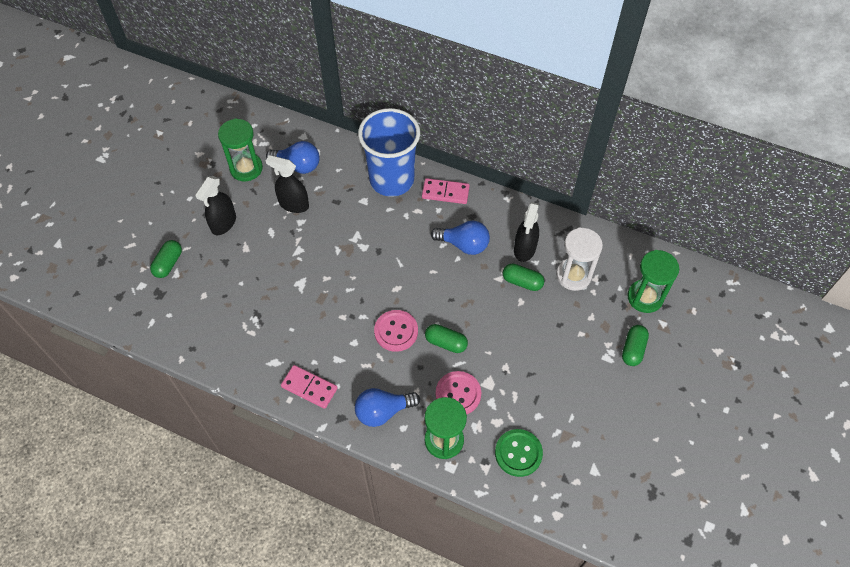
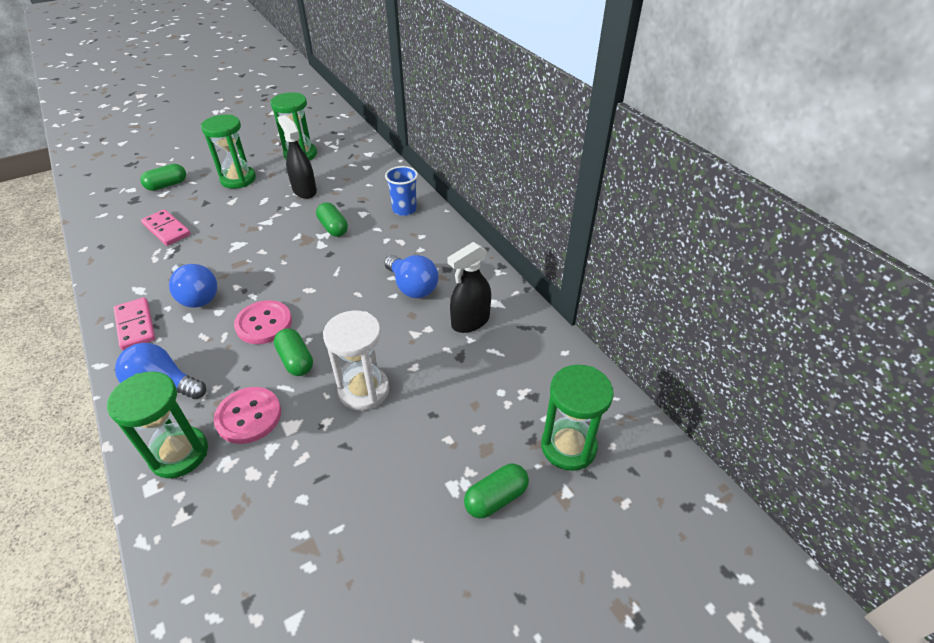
camera: 35 degrees right, 15 degrees down
black spray bottle [195,176,236,235] -> green hourglass [201,115,256,189]
blue light bulb [266,141,320,174] -> blue light bulb moved to [169,264,217,308]
blue cup [358,108,420,197] -> blue cup [385,166,418,216], size x0.48
pink domino [422,178,470,204] -> pink domino moved to [141,209,191,246]
green button [495,429,543,477] -> none
green capsule [503,263,544,291] -> green capsule moved to [316,202,348,237]
white hourglass [556,228,603,291] -> white hourglass moved to [323,310,390,411]

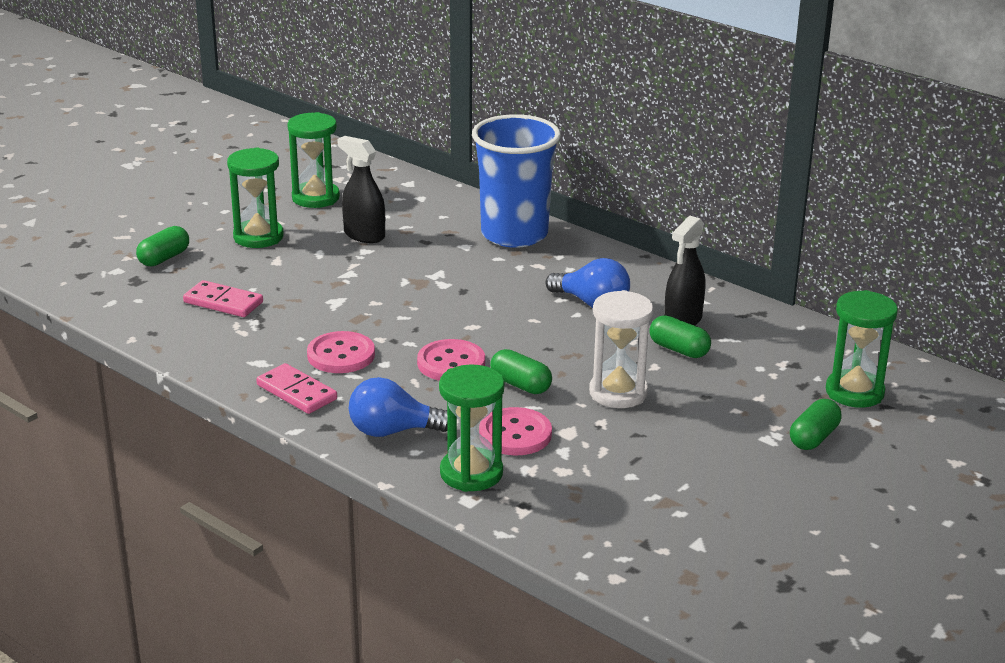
camera: 20 degrees left, 15 degrees down
blue light bulb [169,264,217,308] -> pink button [307,331,375,373]
green capsule [316,202,348,237] -> green capsule moved to [649,315,711,358]
blue cup [385,166,418,216] -> blue cup [472,114,561,248], size x2.07

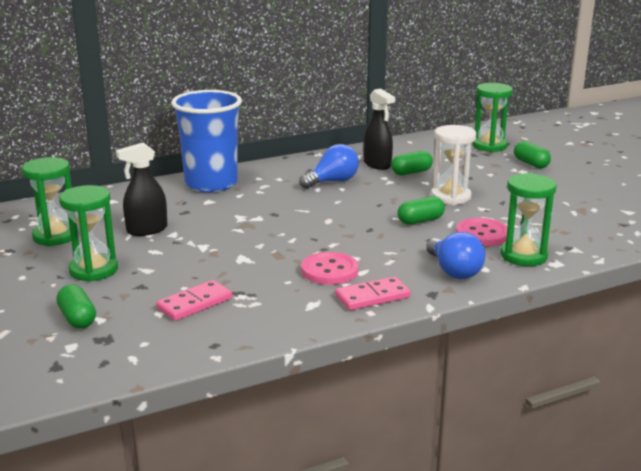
camera: 65 degrees left, 5 degrees down
blue light bulb [349,377,447,437] -> blue light bulb turned 45 degrees counterclockwise [426,232,485,279]
pink button [417,339,485,381] -> none

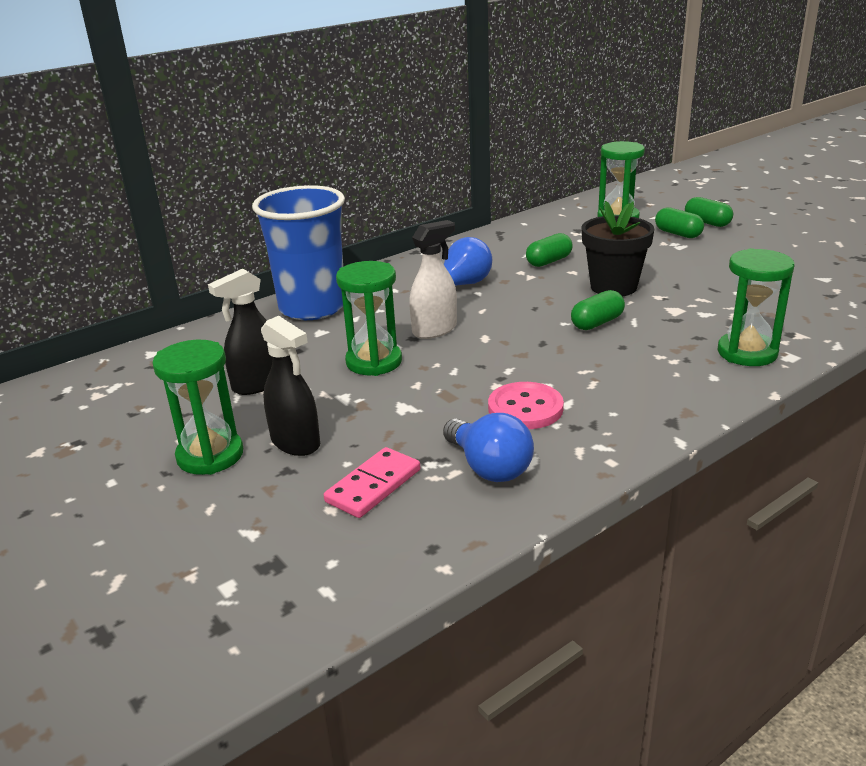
camera: 10 degrees left, 5 degrees up
green hourglass [22,157,78,246] -> green hourglass moved to [336,261,402,376]
green capsule [56,284,96,329] -> green capsule moved to [685,197,733,227]
pink domino [335,276,411,310] -> none
black spray bottle [363,88,395,170] -> black spray bottle moved to [261,316,320,456]
blue light bulb [426,232,485,279] -> blue light bulb moved to [443,413,534,482]
white hourglass [431,125,476,205] -> black flower pot [582,201,654,296]
pink button [456,218,507,246] -> none
none -> white spray bottle [409,220,457,339]

